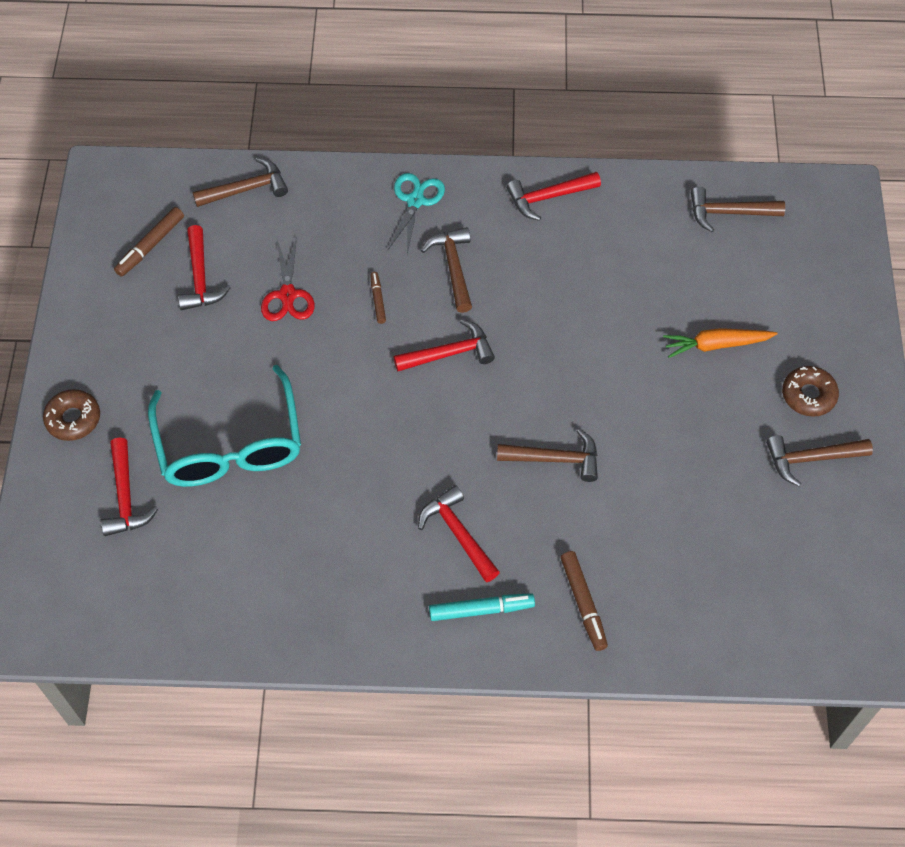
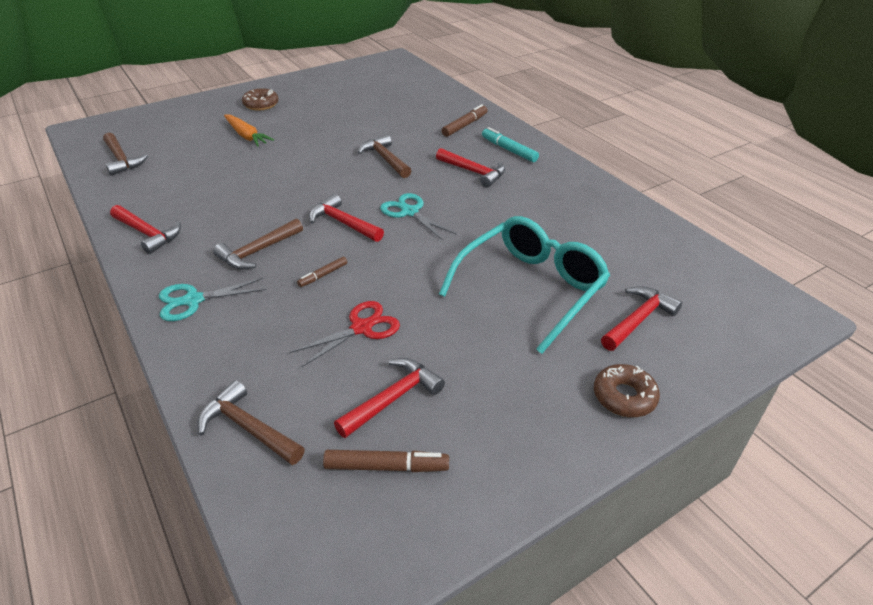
camera: 125 degrees left, 20 degrees down
red hammer [418,485,500,582] -> red hammer turned 75 degrees counterclockwise [436,148,505,188]
brown hammer [766,435,873,486] -> none
none -> turquoise scissors [380,193,457,241]

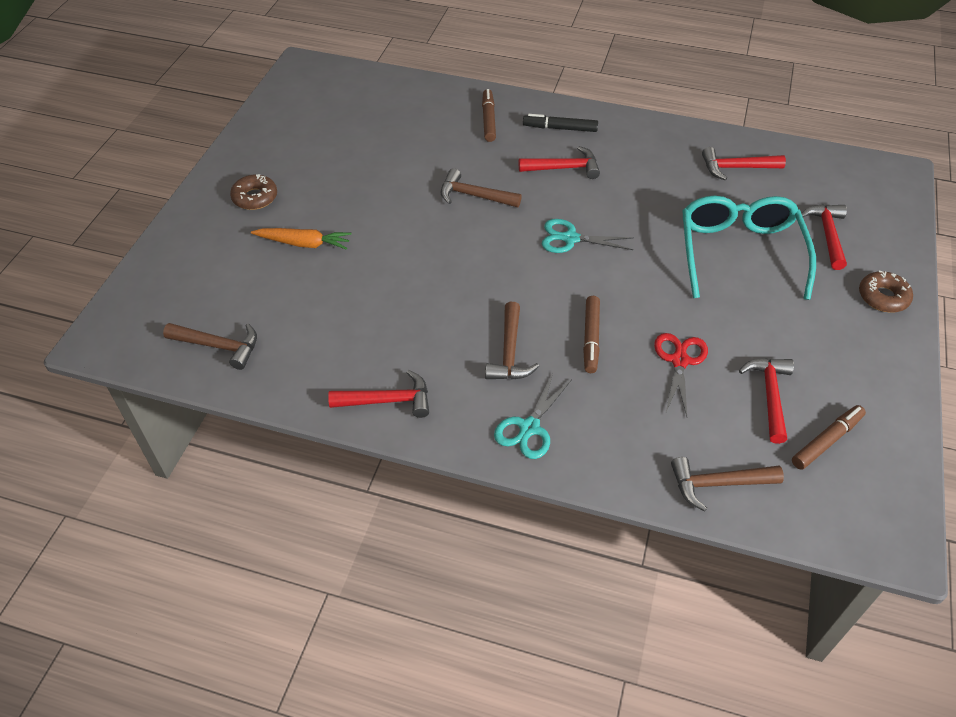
camera: 40 degrees left, 10 degrees up
brown marker [297,257,347,287] -> brown marker [583,296,600,373], size x1.61
red hammer [309,194,384,242] -> red hammer moved to [702,147,786,180]
turquoise marker [482,127,539,162] -> black marker [523,114,598,132]

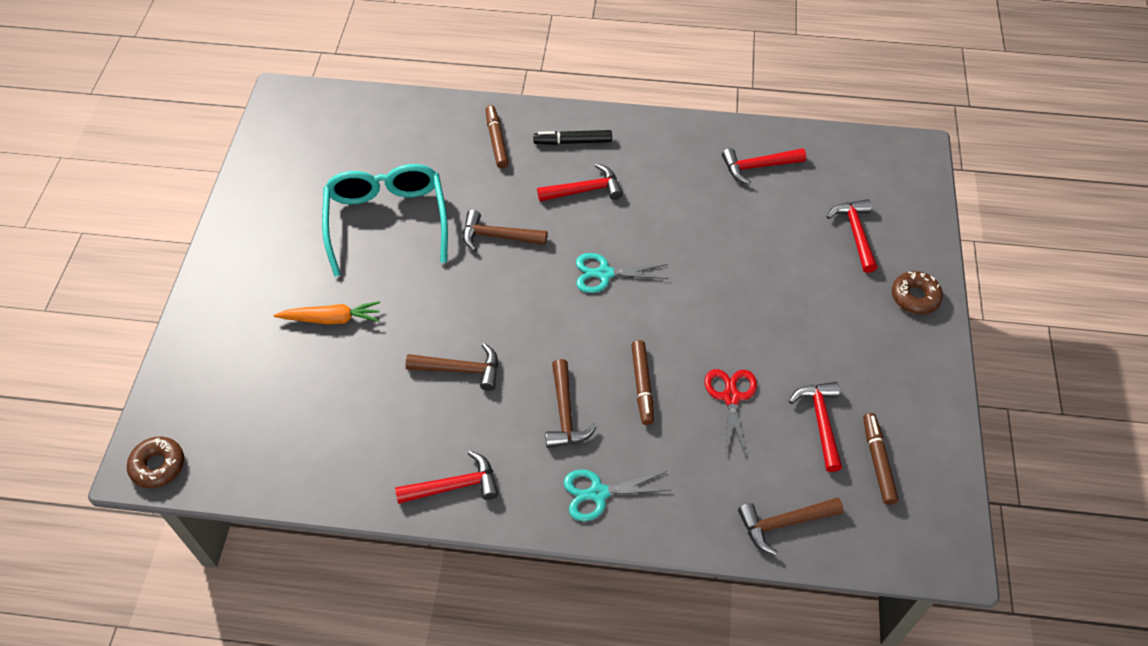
camera: 10 degrees left, 5 degrees up
brown hammer [163,323,257,370] -> brown hammer moved to [406,343,498,391]
brown donut [230,174,277,210] -> brown donut moved to [127,437,184,488]
turquoise scissors [494,373,572,459] -> turquoise scissors turned 60 degrees clockwise [564,470,670,521]
turquoise glasses [682,196,816,300] -> turquoise glasses moved to [322,164,448,277]
brown marker [792,405,866,470] -> brown marker turned 45 degrees counterclockwise [863,413,899,505]

